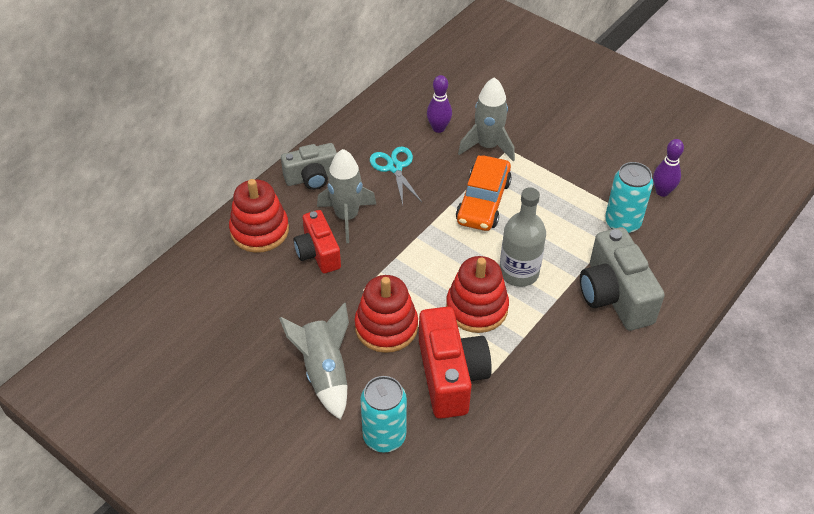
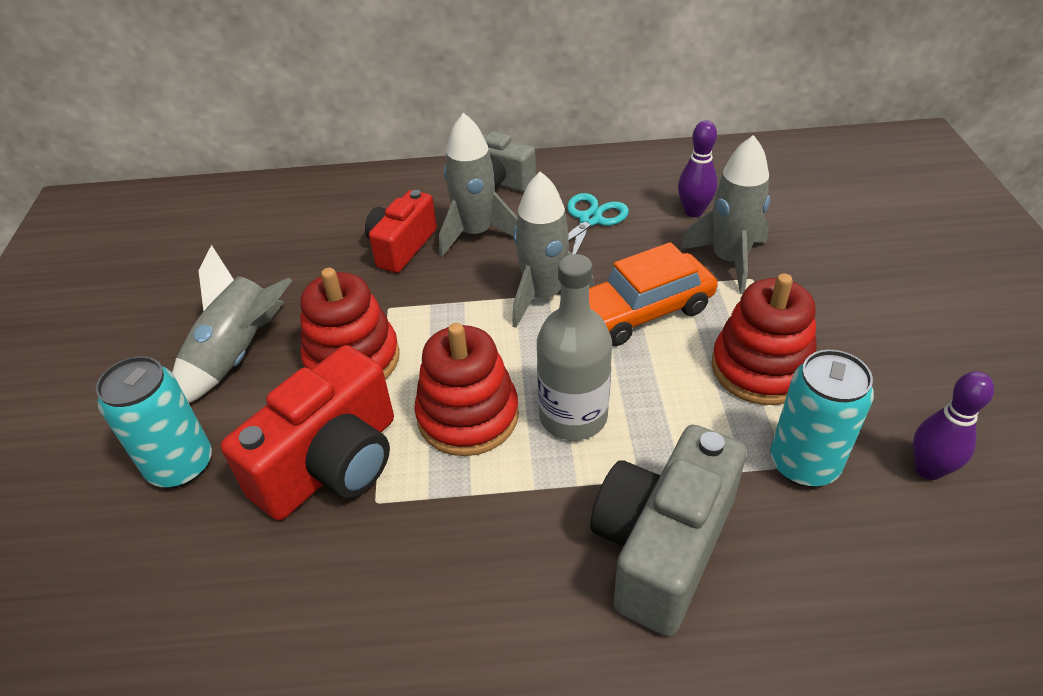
camera: 50 degrees right, 5 degrees down
red stacking toy [229,179,289,253] -> red stacking toy moved to [711,273,816,405]
none -> grey rocket [512,171,594,328]

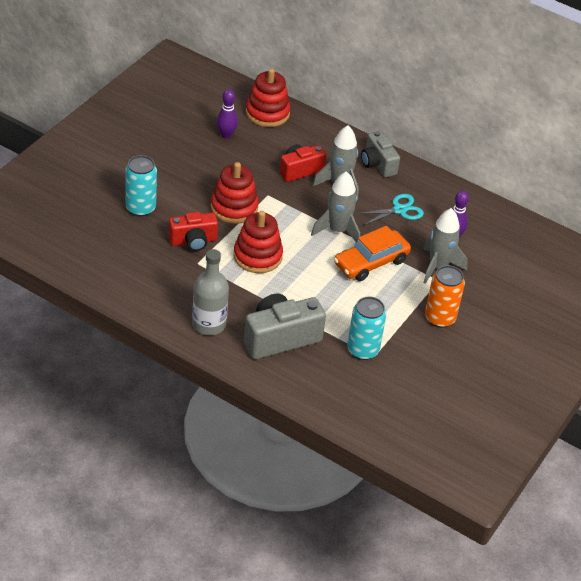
camera: 30 degrees right, 0 degrees up
grey rocket [172,245,292,403] -> none
red camera [221,345,394,520] -> red camera [168,212,218,251], size x0.65
grey bottle [537,254,612,440] -> grey bottle moved to [192,249,229,335]
orange car [589,242,717,346] -> orange car turned 45 degrees counterclockwise [334,226,411,281]
red stacking toy [711,273,816,405] -> red stacking toy moved to [246,68,290,127]
purple bowling pin [913,371,994,480] -> purple bowling pin moved to [217,89,238,139]
none -> orange can [425,265,465,328]

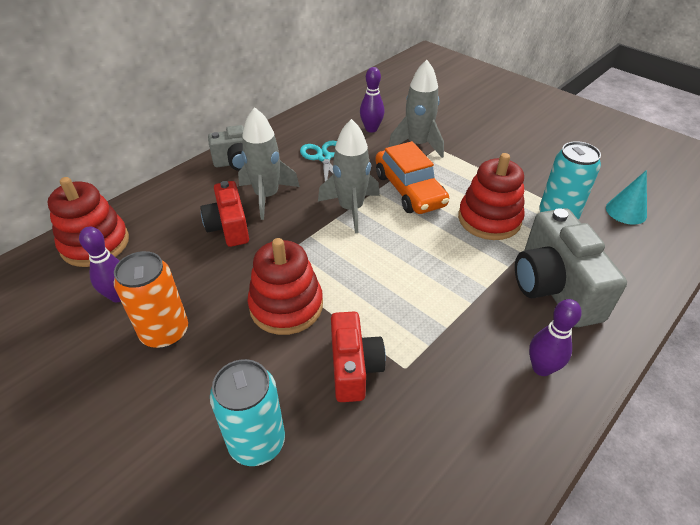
camera: 75 degrees left, 0 degrees up
grey bottle [192,249,229,335] -> purple bowling pin [529,299,582,376]
red stacking toy [234,211,283,273] -> red stacking toy moved to [458,153,525,240]
orange can [425,265,465,328] -> orange can moved to [114,251,188,348]
none -> turquoise cone [606,170,647,225]

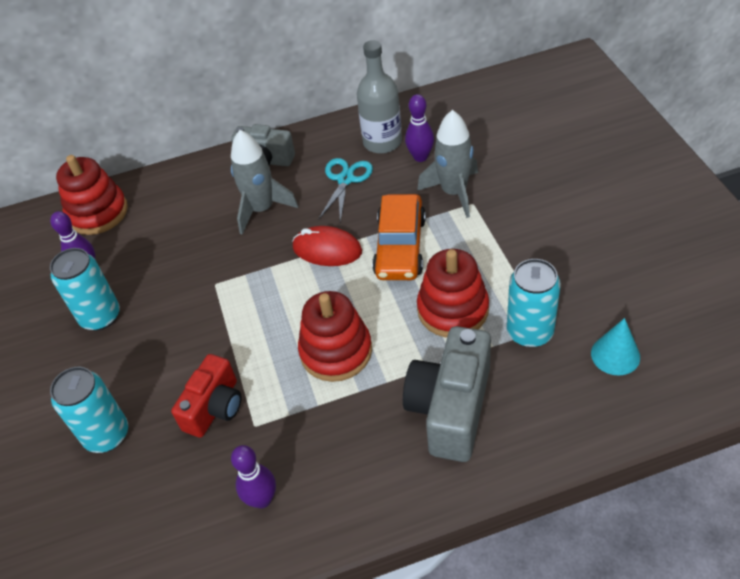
camera: 35 degrees right, 5 degrees up
orange can [114,251,188,348] -> turquoise can [50,248,120,331]
red camera [200,181,249,247] -> none
red stacking toy [247,238,323,335] -> red stacking toy moved to [298,291,372,382]
grey rocket [318,119,380,233] -> red mouse [292,226,362,266]
purple bowling pin [529,299,582,376] -> purple bowling pin moved to [231,445,276,508]
none -> grey bottle [357,40,402,154]

